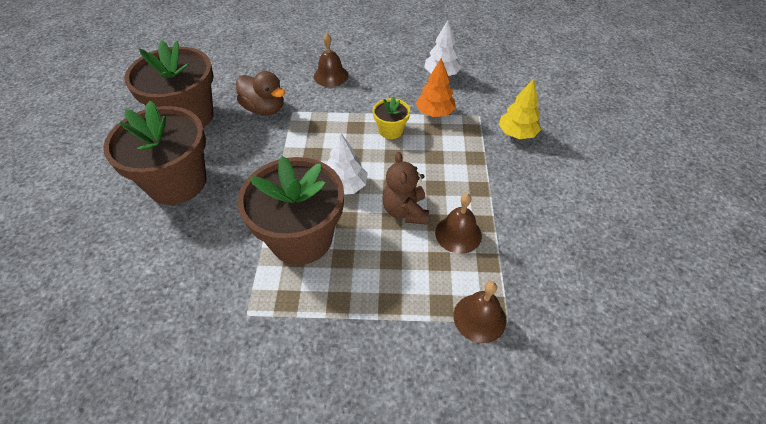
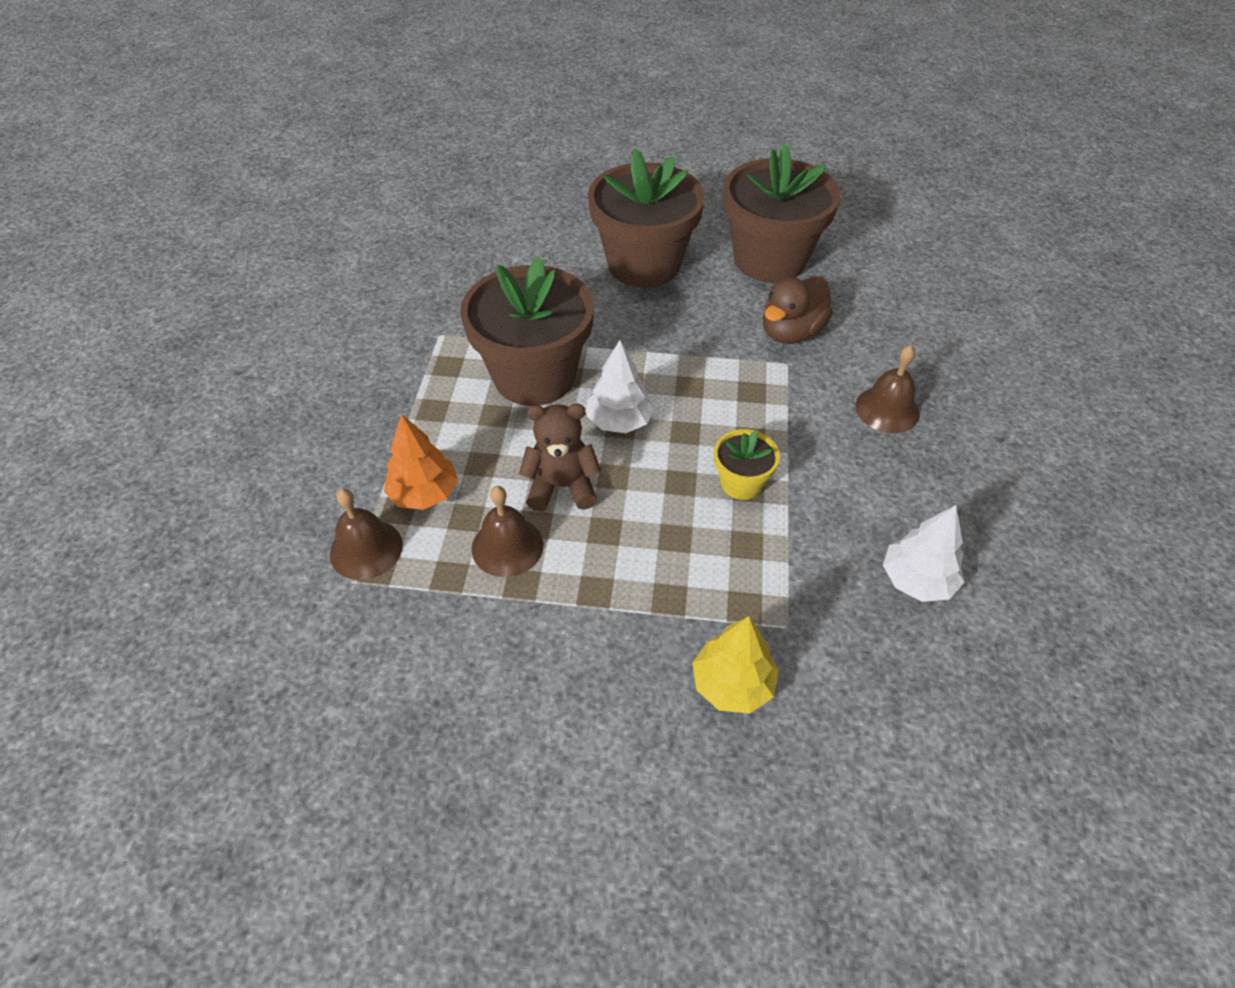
camera: 95 degrees right, 0 degrees up
orange tree [416,58,456,117] -> orange tree moved to [384,414,458,510]

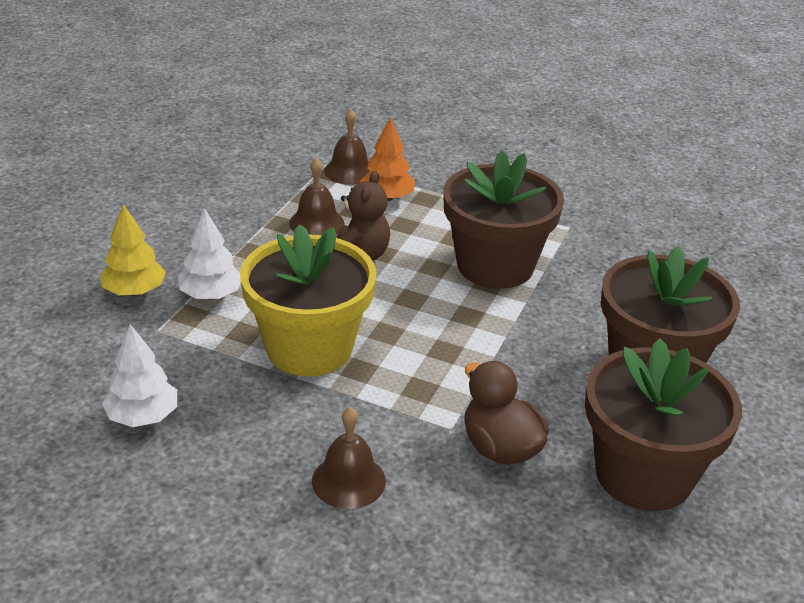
camera: 105 degrees right, 15 degrees down
white tree [587,340,655,433] -> white tree moved to [178,208,241,300]
yellow flower pot [714,429,780,500] -> yellow flower pot [240,224,377,377], size x2.16

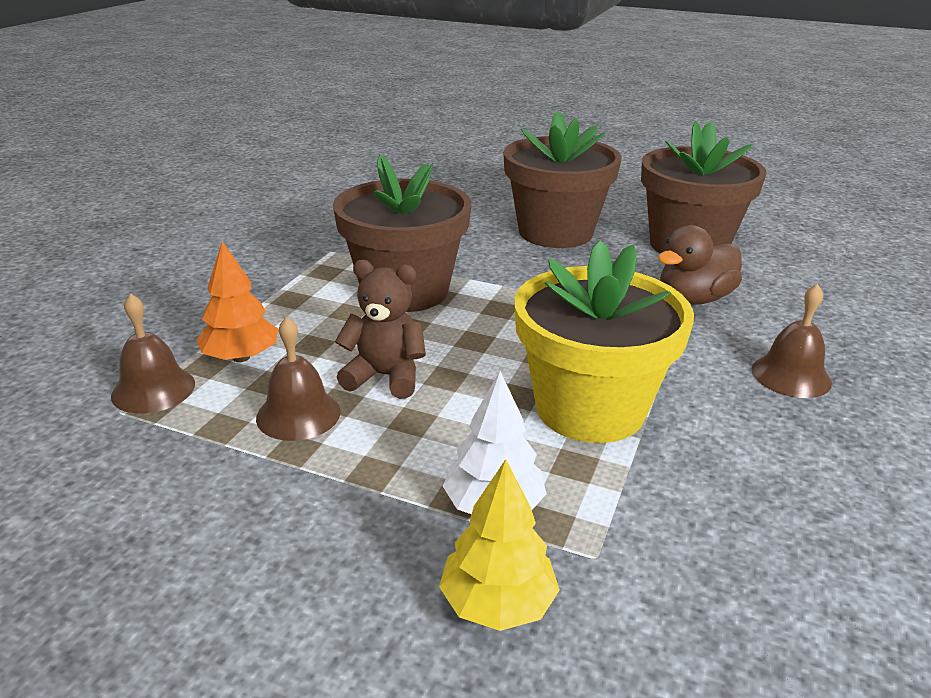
camera: 90 degrees left, 5 degrees down
white tree [102,324,177,427] -> none

